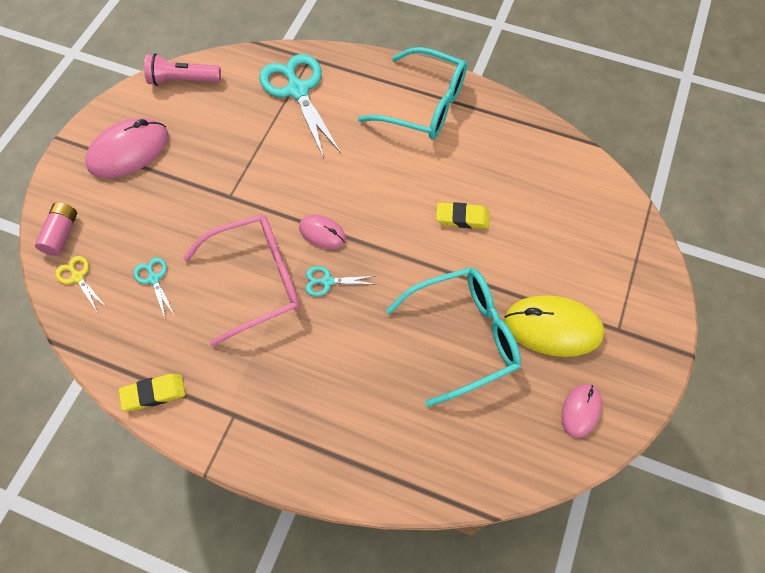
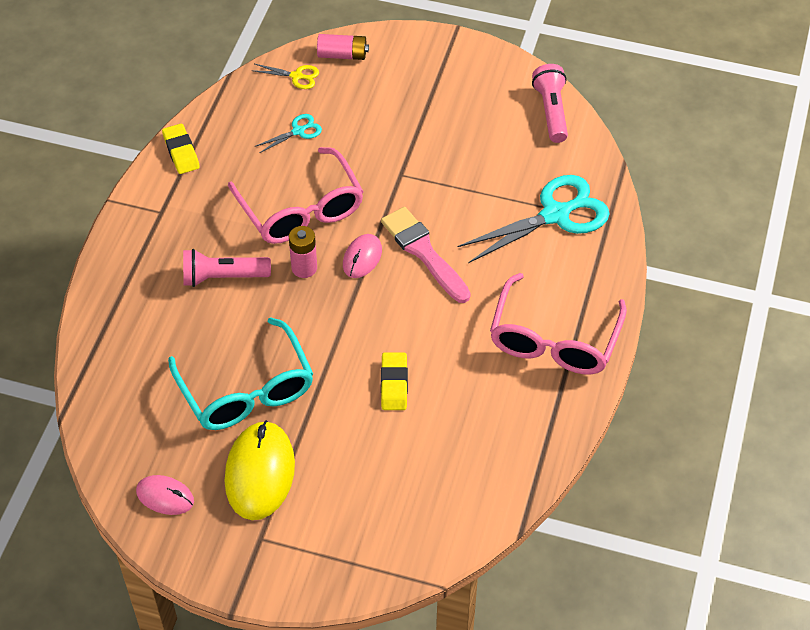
camera: 85 degrees right, 10 degrees down
yellow scissors [55,256,106,311] -> yellow scissors turned 60 degrees clockwise [251,64,319,89]
pink mouse [85,118,169,178] -> none
turquoise scissors [306,266,375,296] -> pink battery [289,226,317,278]
turquoise glasses [358,47,467,140] -> pink glasses [490,273,627,374]
none -> pink flashlight [183,249,271,287]
none -> pink brush [381,207,471,303]

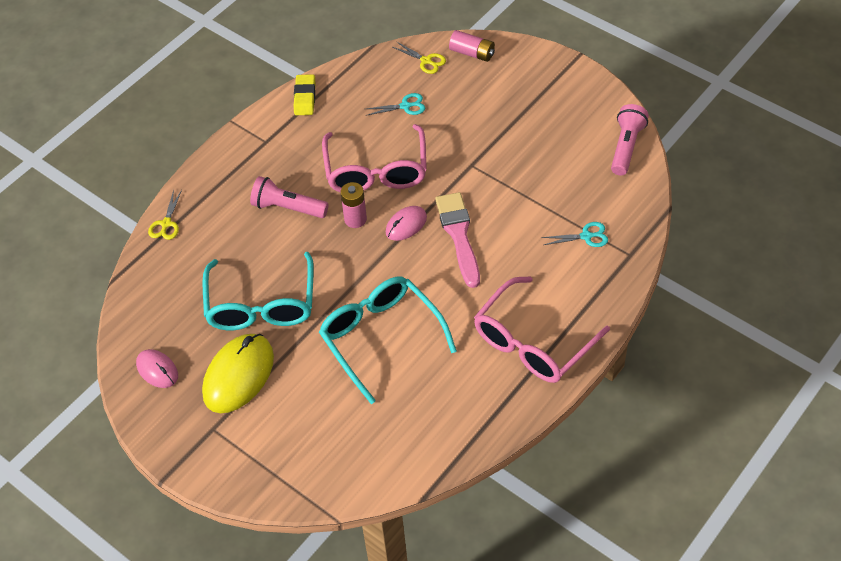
camera: 25 degrees right, 0 degrees up
yellow eraser [381,352,408,410] -> turquoise glasses [319,277,457,404]
turquoise scissors [458,175,610,263] -> turquoise scissors [542,222,608,247], size x0.46
none -> yellow scissors [148,190,182,240]

